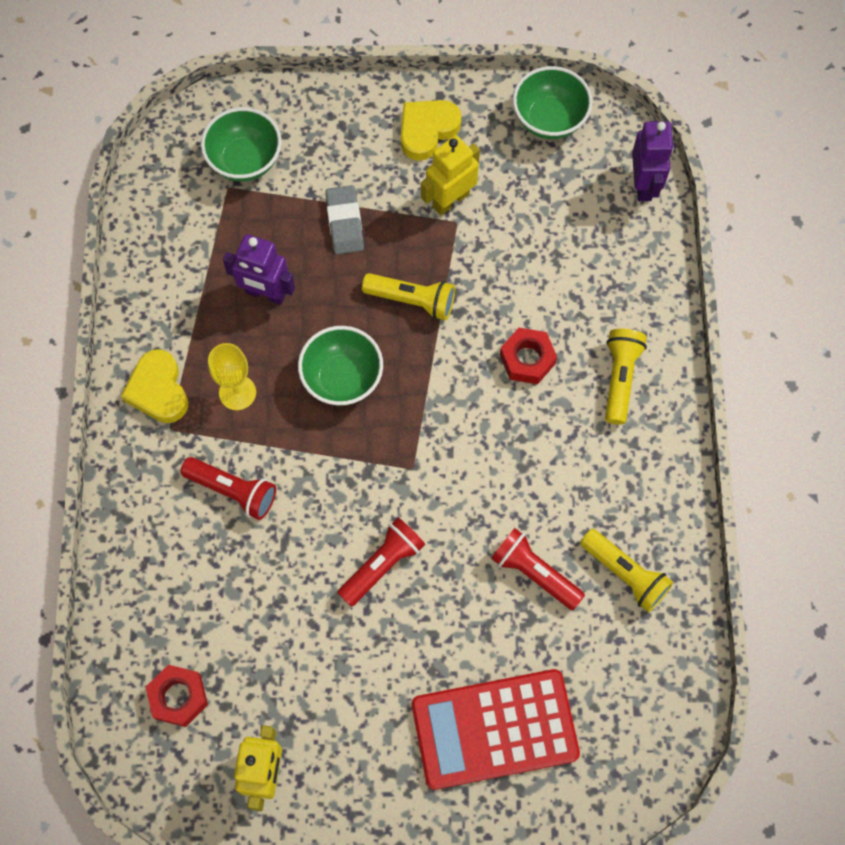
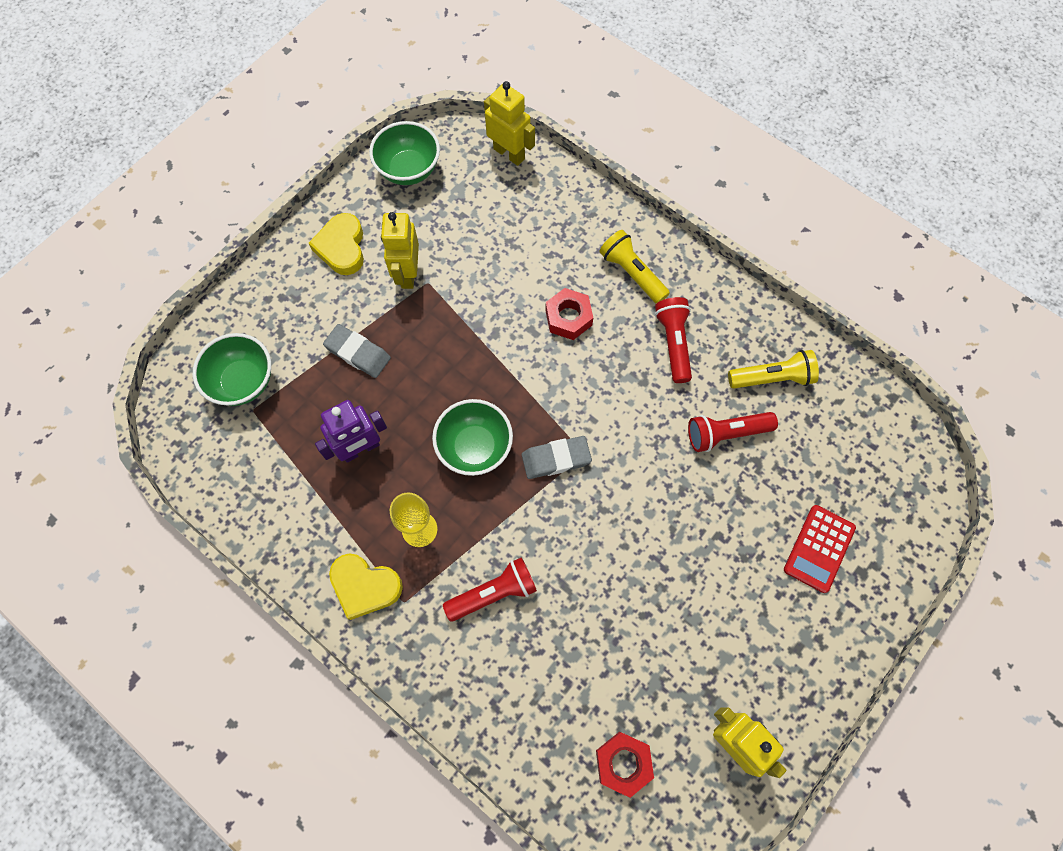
camera: 50 degrees left, 0 degrees up
red flashlight [337,518,425,607] -> red flashlight moved to [655,297,692,383]
yellow flashlight [362,273,455,320] -> none
red calculator [412,669,580,790] -> red calculator [784,505,856,593], size x0.57
purple robot [632,121,674,201] -> yellow robot [484,81,535,166]
none -> grey eraser [522,436,592,479]

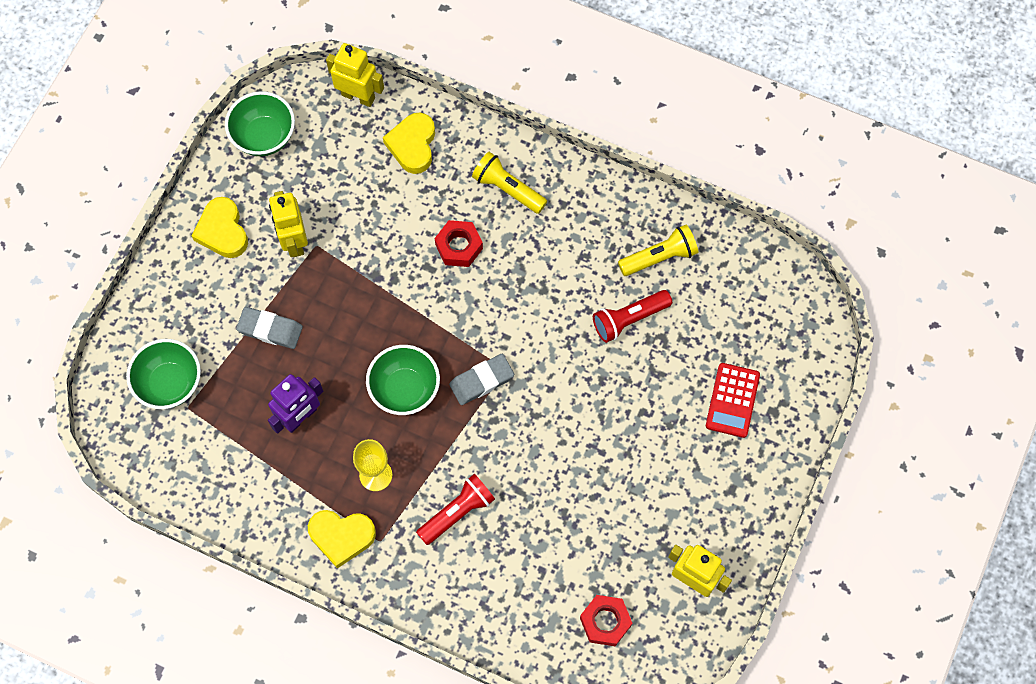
camera: 15 degrees left, 0 degrees up
red flashlight [655,297,692,383] -> none
none -> yellow heart [383,113,435,174]

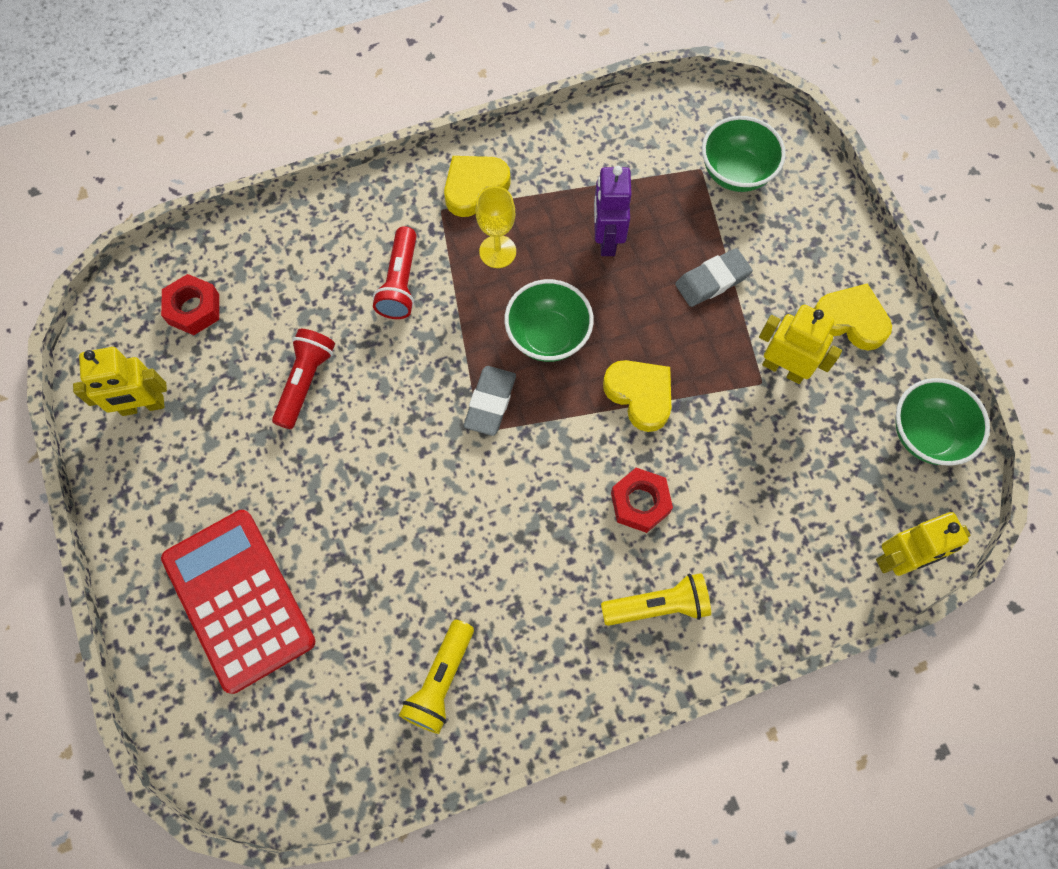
camera: 135 degrees right, 0 degrees up
yellow heart [383,113,435,174] -> yellow heart moved to [603,360,671,432]
red flashlight [593,290,672,343] -> red flashlight moved to [272,329,335,429]
red calculator [706,363,760,438] -> red calculator [161,510,315,694], size x1.76

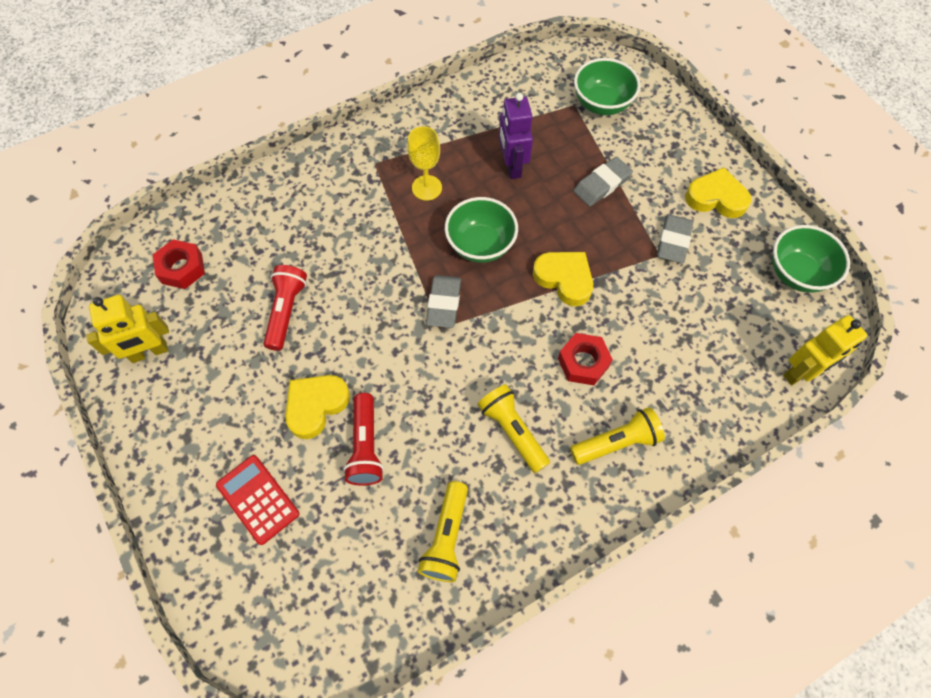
camera: 10 degrees left, 5 degrees down
red calculator [161,510,315,694] -> red calculator [216,455,299,545], size x0.57
red flashlight [373,226,417,319] -> red flashlight moved to [343,393,384,486]
yellow heart [444,156,511,217] -> yellow heart moved to [285,375,350,439]
yellow robot [759,305,842,384] -> grey eraser [657,214,693,263]
none -> yellow flashlight [477,384,550,473]

